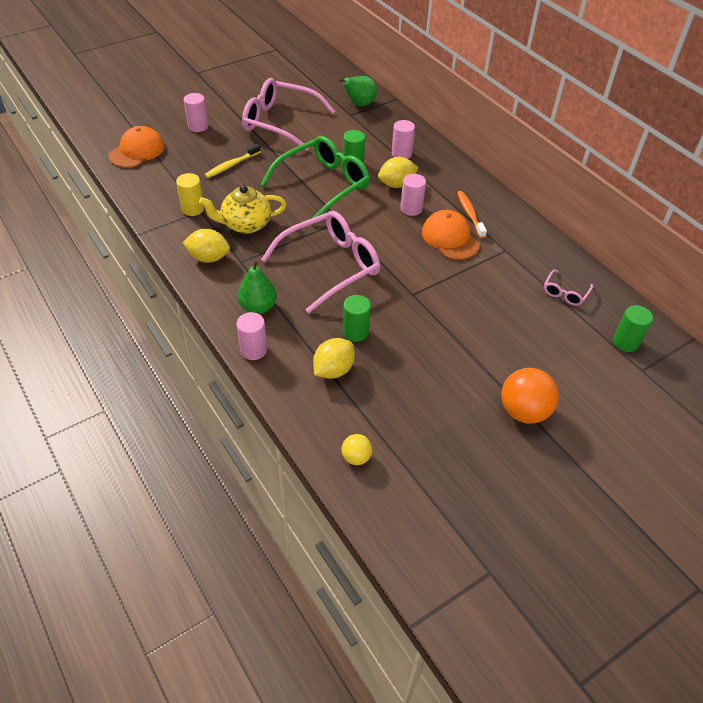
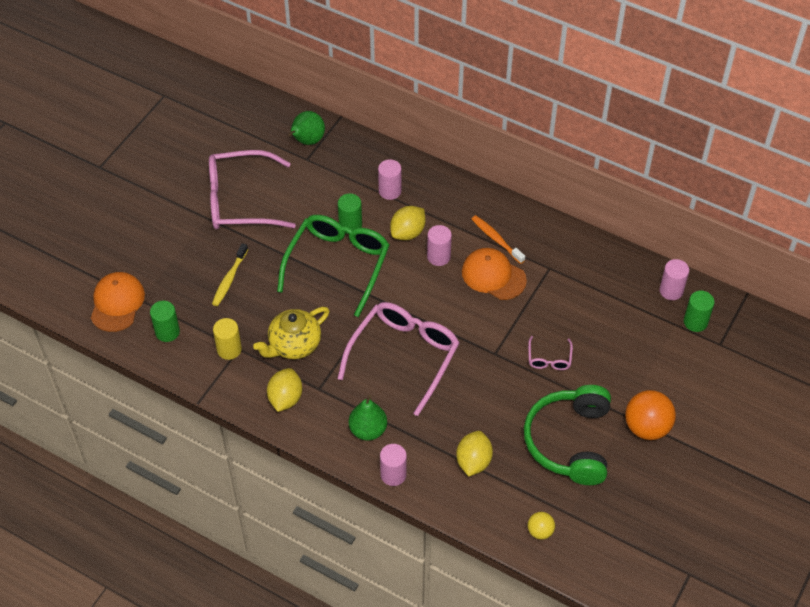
camera: 25 degrees left, 5 degrees up
yellow lemon [182,229,230,263] -> yellow lemon turned 60 degrees counterclockwise [267,368,302,412]
pink cylinder [184,93,208,132] -> pink cylinder moved to [659,259,689,300]
green cylinder [343,295,371,342] -> green cylinder moved to [150,301,180,342]
pink glasses [544,270,593,306] -> pink glasses moved to [528,336,573,370]
none -> green headphones [524,385,611,485]

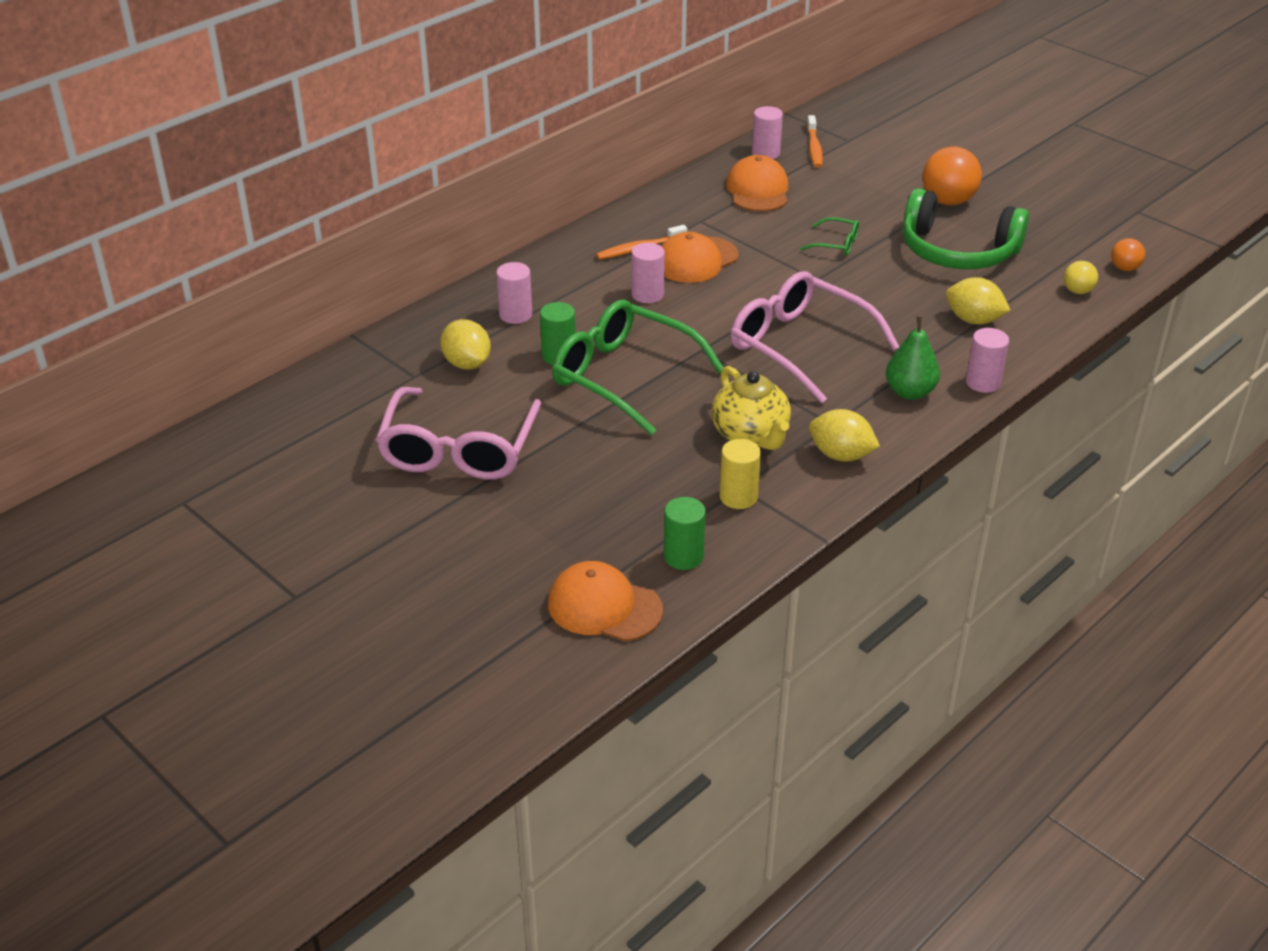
camera: 75 degrees left, 15 degrees down
yellow toothbrush [212,243,248,306] -> none
green pear [288,111,325,145] -> none
yellow lemon [390,206,426,240] -> yellow lemon moved to [440,319,491,370]
pink glasses [528,336,573,370] -> green glasses [800,217,859,256]
green cylinder [684,291,715,332] -> orange toothbrush [807,115,823,168]
none -> orange cap [726,155,788,212]
none -> orange ball [1111,238,1145,271]

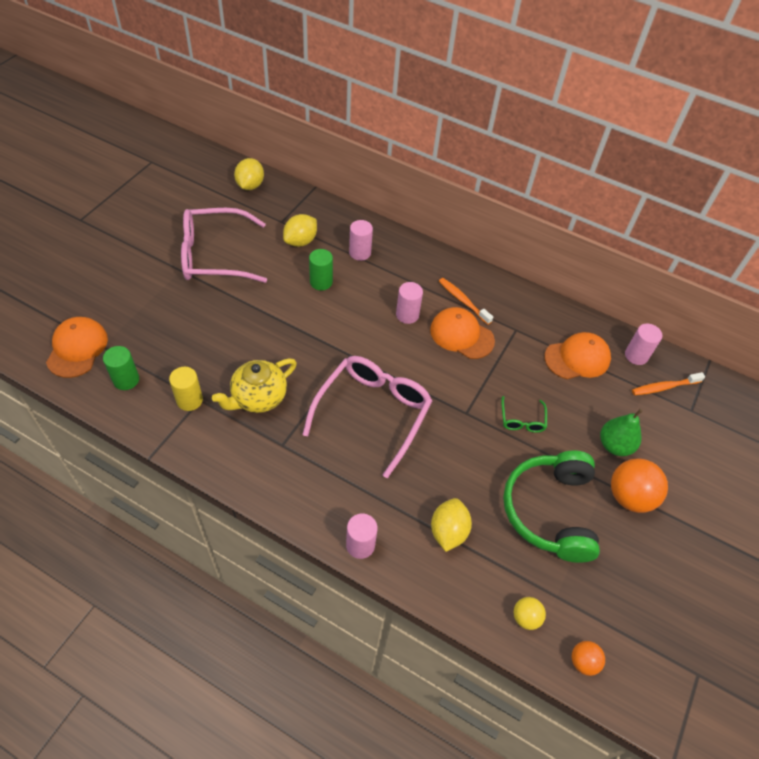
camera: 70 degrees right, 15 degrees up
green glasses [552,300,724,435] -> none
yellow lemon [809,409,880,462] -> yellow lemon moved to [234,158,264,190]
green pear [886,316,940,400] -> green pear moved to [600,409,643,456]

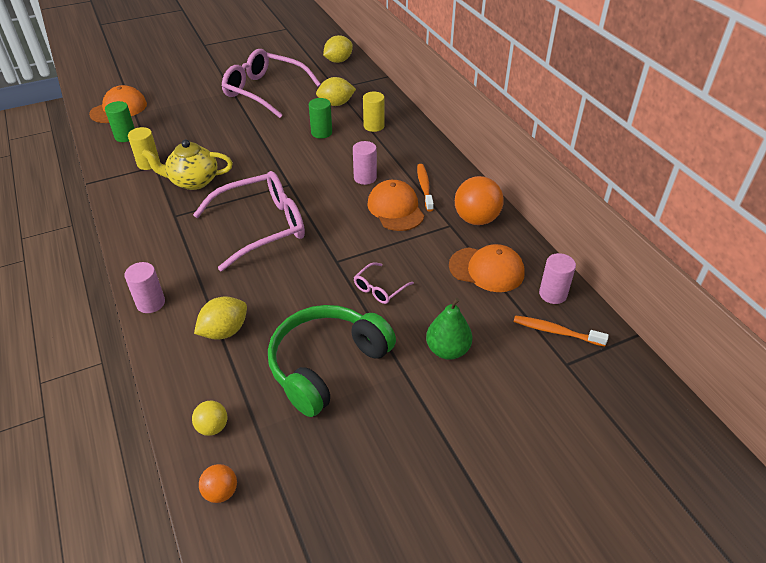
camera: 40 degrees right, 10 degrees down
pink cylinder [349,220,373,261] -> yellow cylinder [363,92,385,132]
green glasses [501,396,547,433] -> pink glasses [354,262,414,304]
orange ball [611,458,668,513] -> orange ball moved to [455,176,504,225]

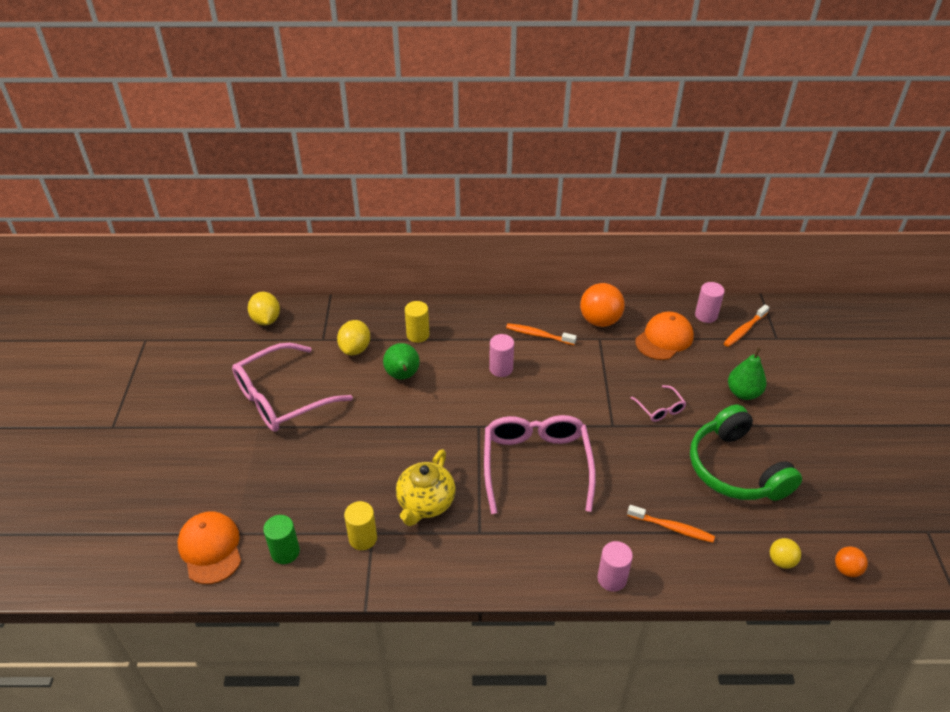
camera: 65 degrees left, 0 degrees up
yellow lemon [194,296,247,340] -> orange toothbrush [627,505,715,543]
green cylinder [309,98,332,139] -> green pear [383,343,420,380]
orange cap [367,180,424,231] -> none

